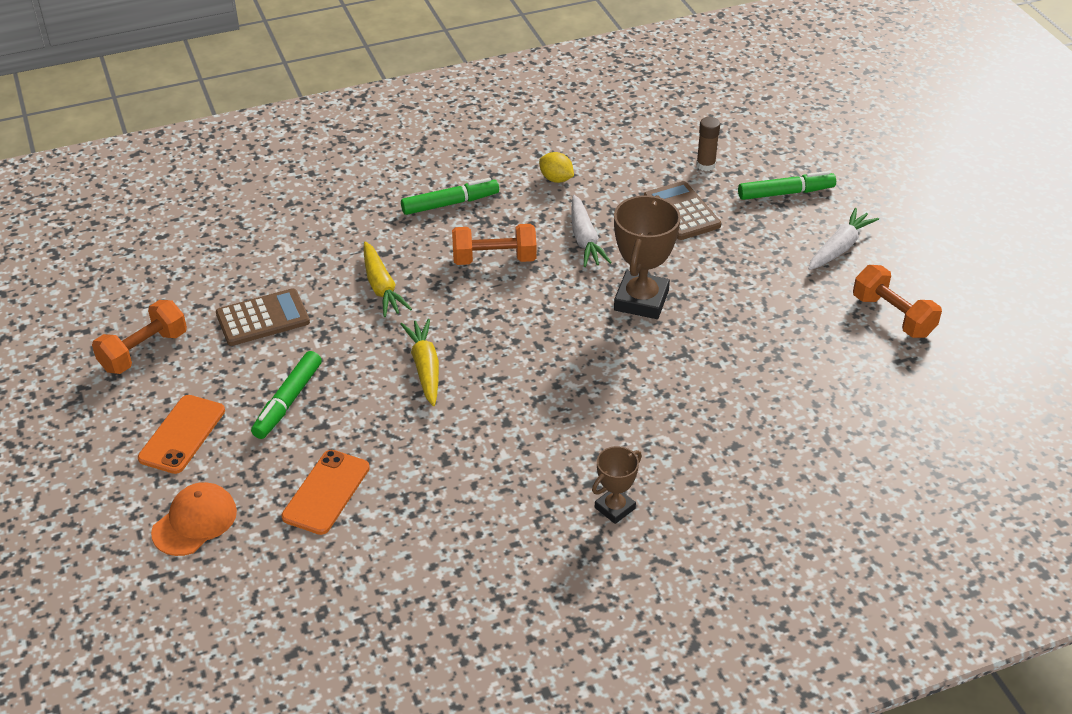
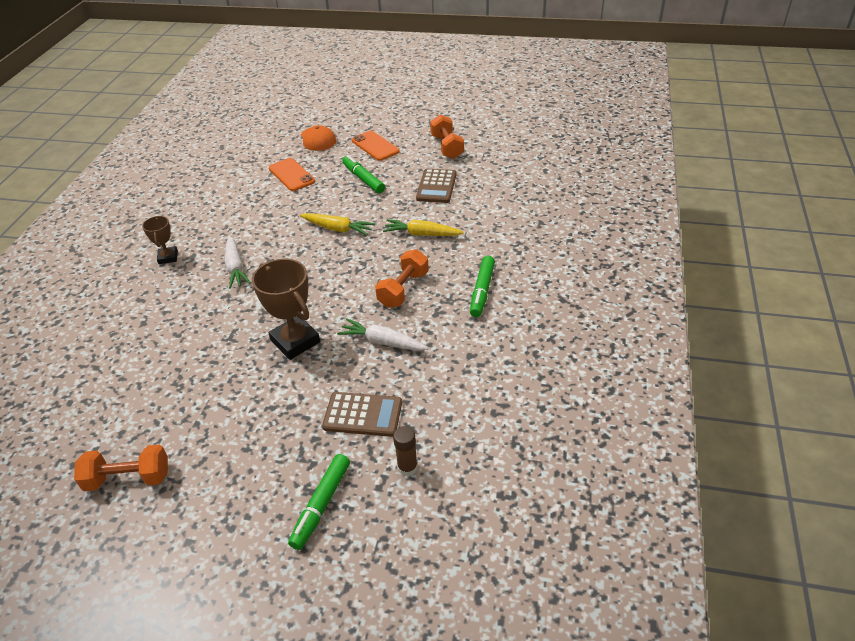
camera: 125 degrees right, 0 degrees up
yellow lemon [539,152,574,183] -> none
white carrot [808,208,879,270] -> white carrot moved to [225,236,251,289]

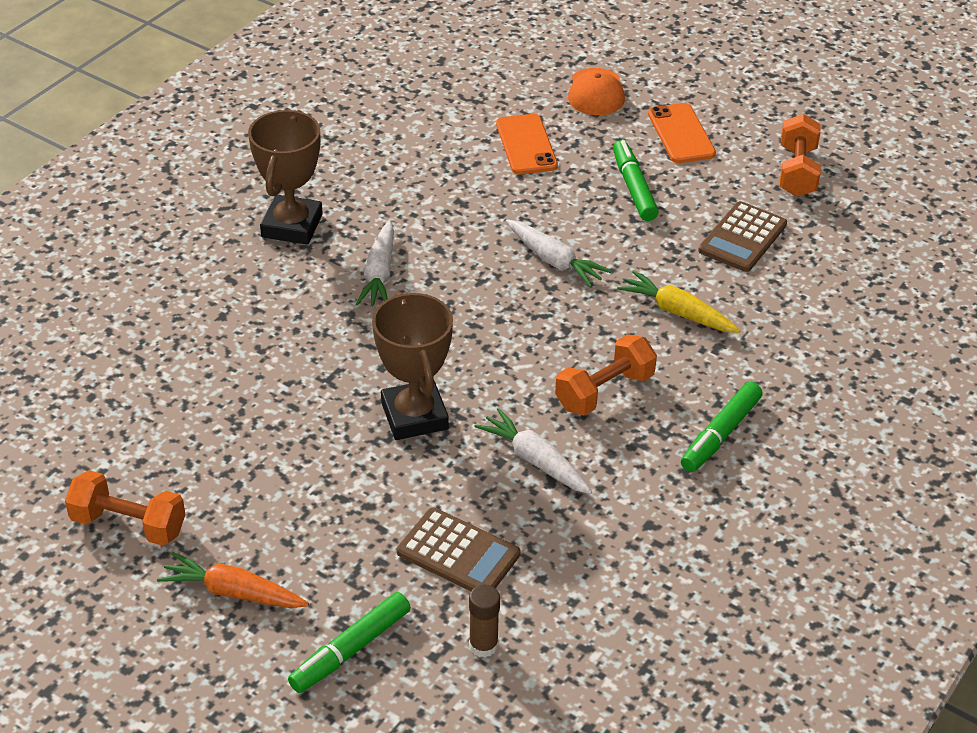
camera: 20 degrees right, 0 degrees up
brown trophy [142,216,178,264] -> brown trophy [248,110,323,245], size x1.79
yellow carrot [300,213,375,236] -> white carrot [506,220,611,287]
none -> orange carrot [157,552,309,608]

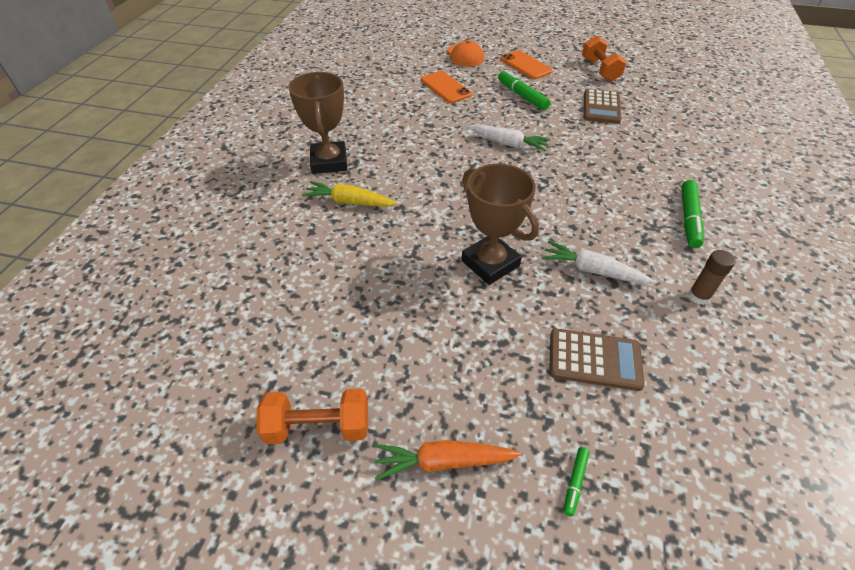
camera: 20 degrees left, 5 degrees up
green marker [288,592,411,693] -> green marker [564,447,590,516], size x0.51
white carrot [356,220,394,306] -> none
brown glue stick [469,585,500,657] -> brown glue stick moved to [688,250,736,305]
orange dumbbell [555,334,657,415] -> none
yellow carrot [617,270,740,333] -> yellow carrot moved to [302,181,397,207]

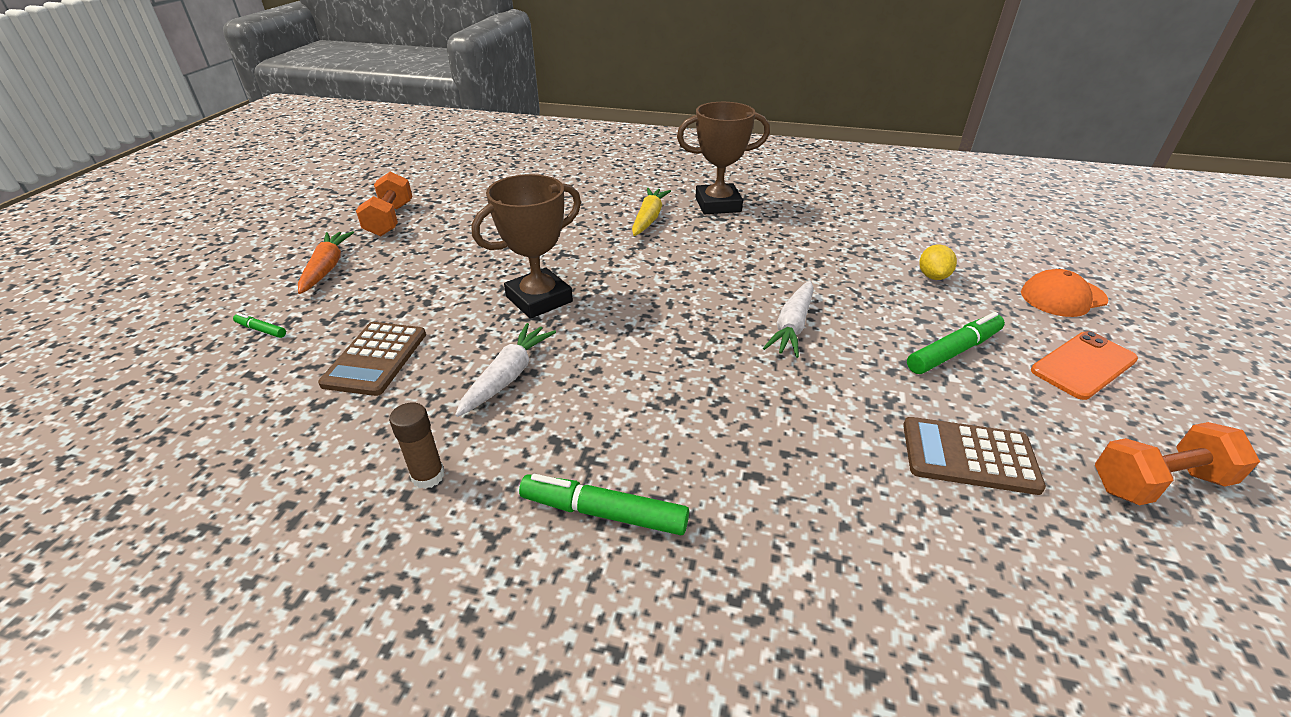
camera: 90 degrees right, 10 degrees down
orange phone [421,71,472,103] -> yellow lemon [919,244,957,280]

